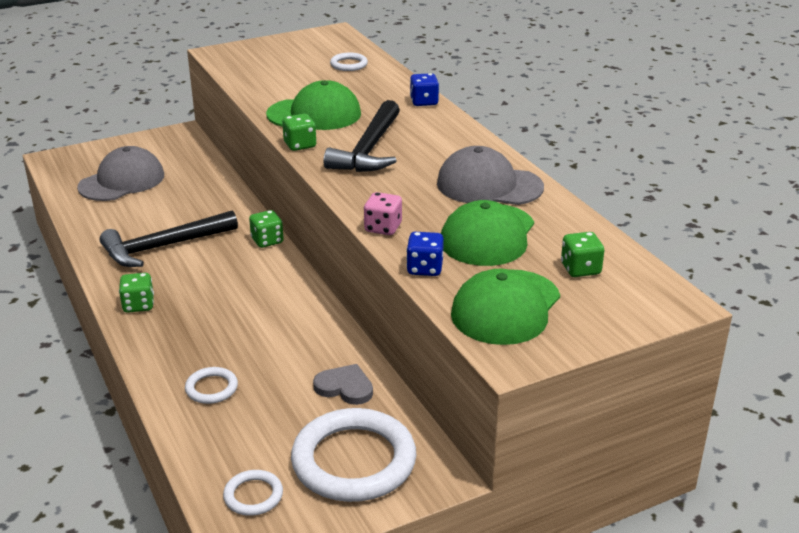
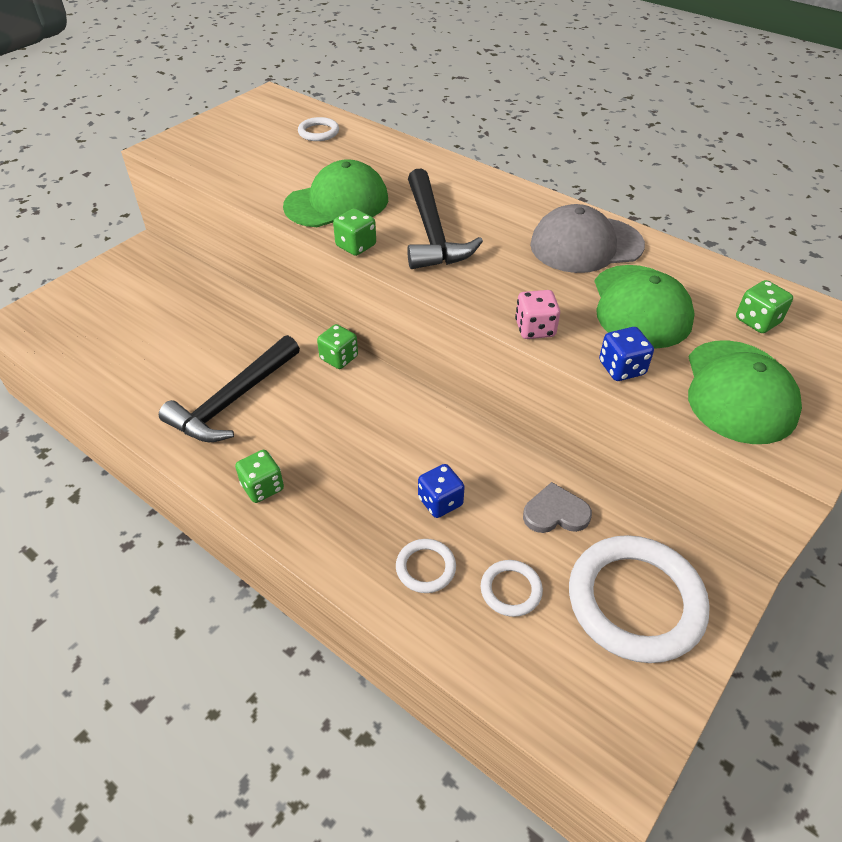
camera: 25 degrees left, 15 degrees up
grey cap [77,146,164,201] -> none
white ring [223,470,283,516] -> white ring moved to [481,560,543,617]
blue dice [410,73,439,106] -> blue dice moved to [418,464,465,518]

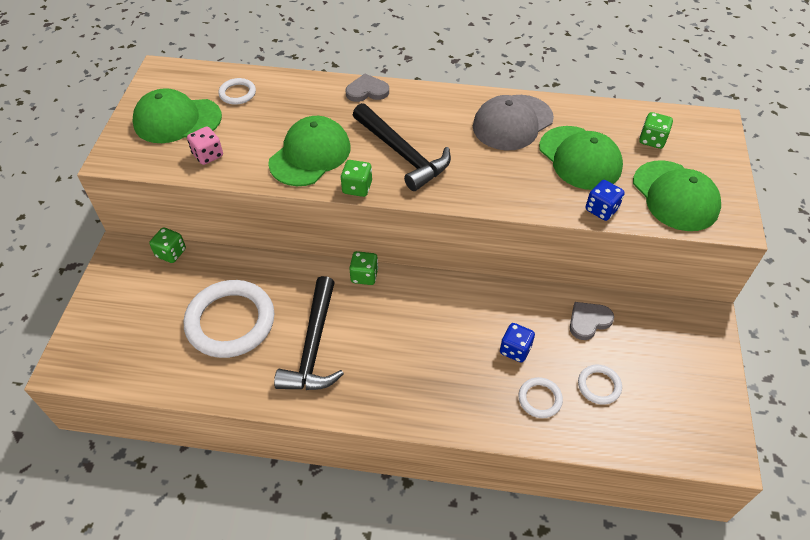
camera: 30 degrees left, 5 degrees up
green dice [235,450,284,503] -> green dice moved to [149,227,186,263]
pink dice [515,290,560,339] -> pink dice moved to [187,127,223,165]
white ring [569,535,710,663] -> white ring moved to [184,280,274,358]
none -> green cap [133,88,222,143]
none -> grey heart [346,74,389,102]

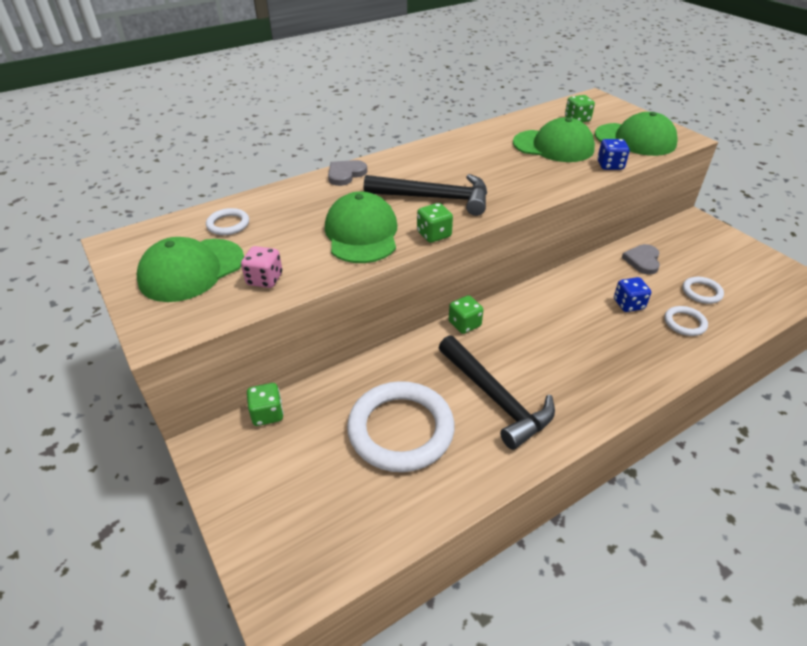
camera: 40 degrees left, 10 degrees down
grey cap [473,95,554,150] -> none

